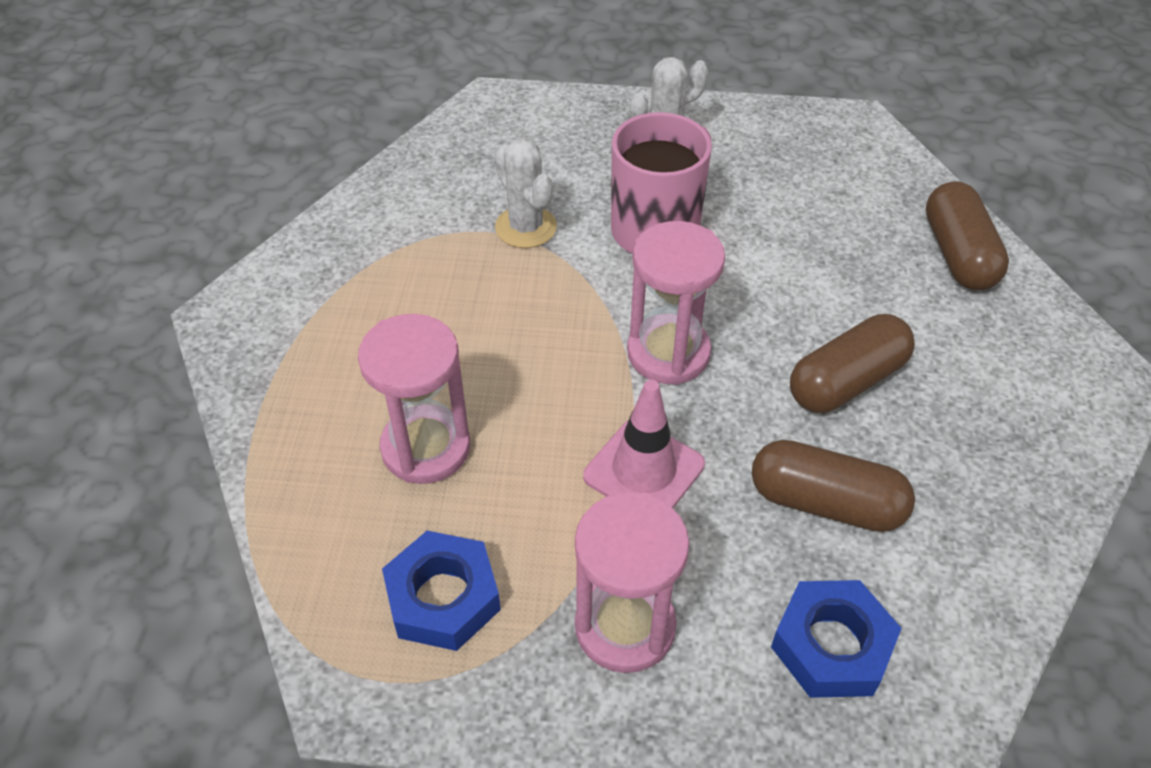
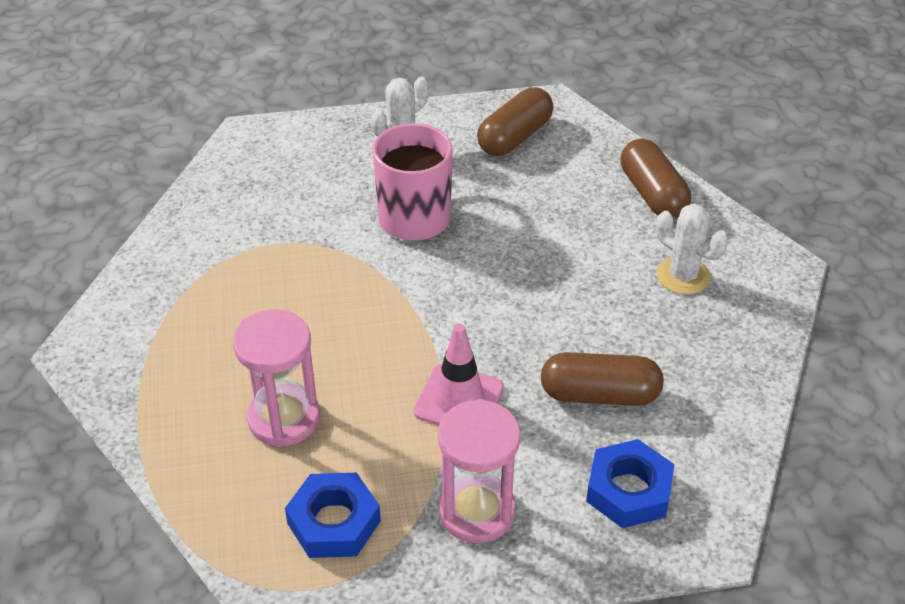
camera: 15 degrees left, 5 degrees down
white cactus [495,138,557,248] -> white cactus moved to [656,203,729,294]
pink hourglass [627,221,725,385] -> none
brown capsule [790,314,915,413] -> brown capsule moved to [477,87,553,156]

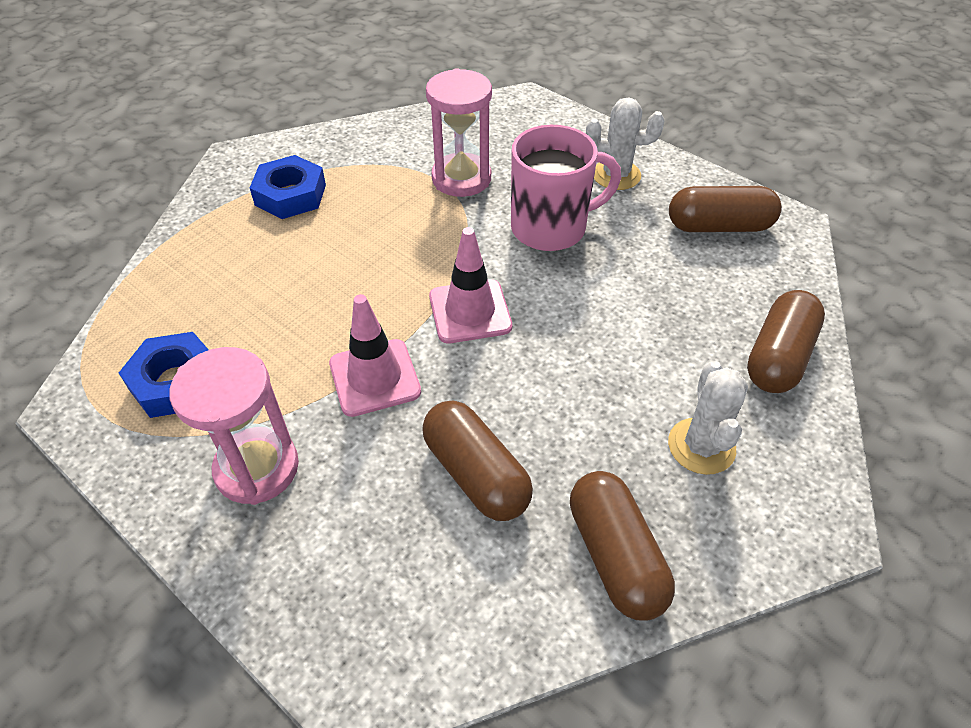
camera: 50 degrees right, 5 degrees up
pink hourglass [233,309,320,447] -> pink hourglass moved to [426,68,492,197]
blue nut [586,439,675,528] -> blue nut moved to [250,155,326,219]
none -> pink traffic cone [429,227,512,343]
none -> brown capsule [570,471,675,620]

